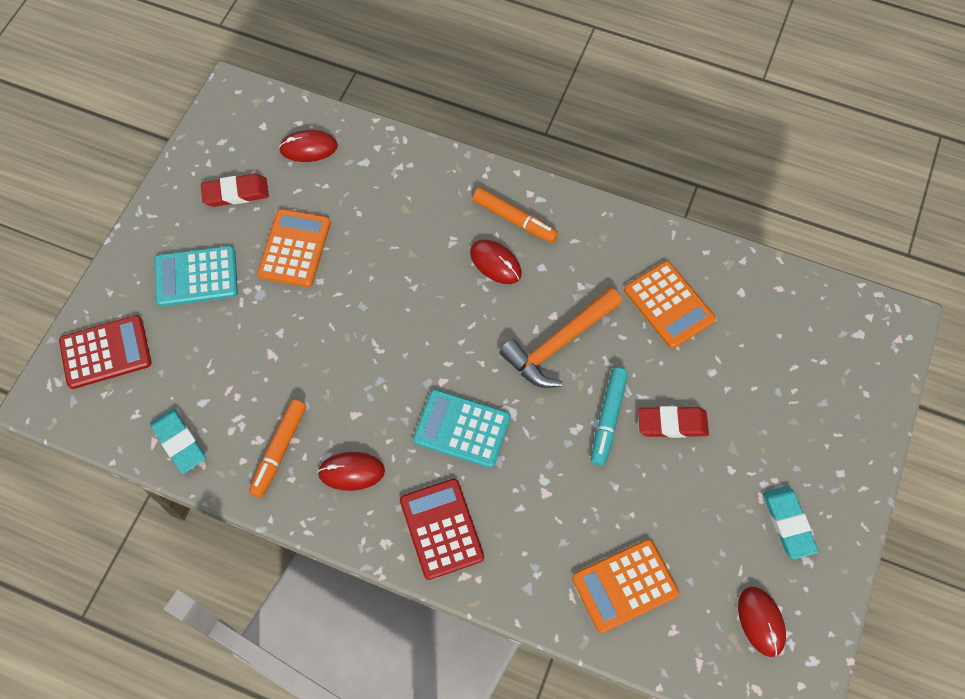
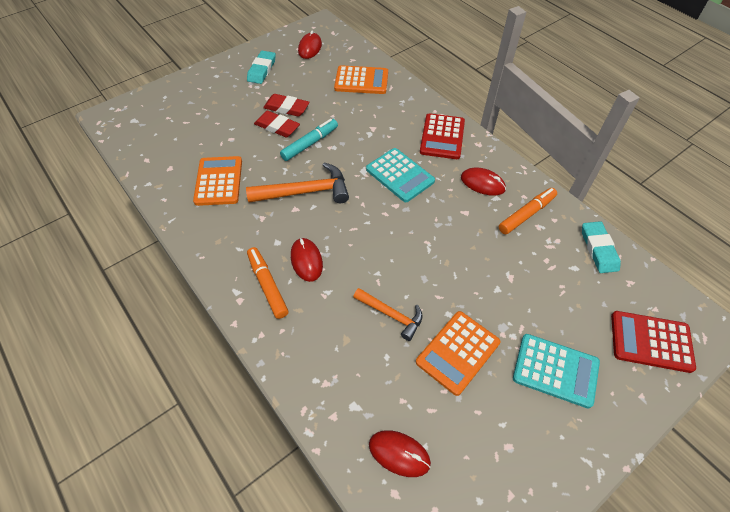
camera: 150 degrees left, 10 degrees down
red eraser [201,174,269,207] -> red eraser moved to [263,94,310,116]
none -> orange hammer [353,288,423,341]

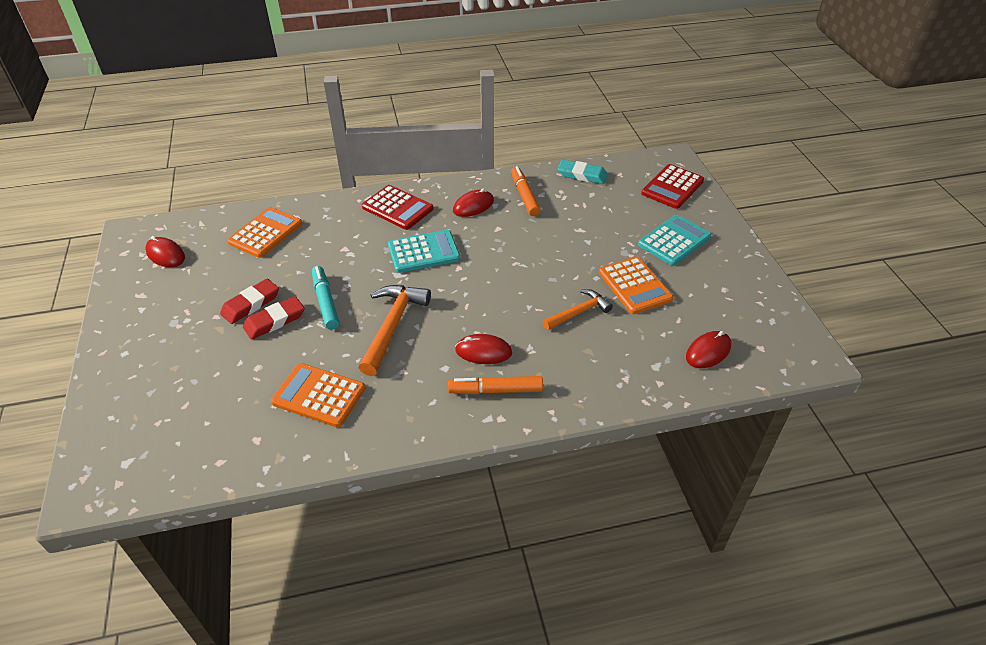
camera: 65 degrees left, 10 degrees down
turquoise eraser [247,51,276,84] -> none

